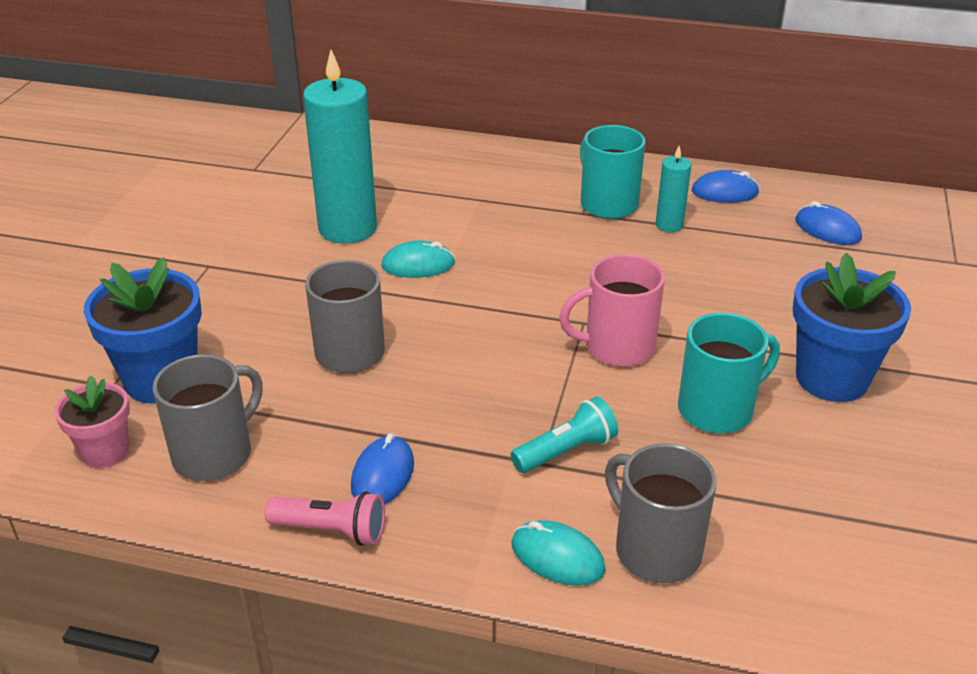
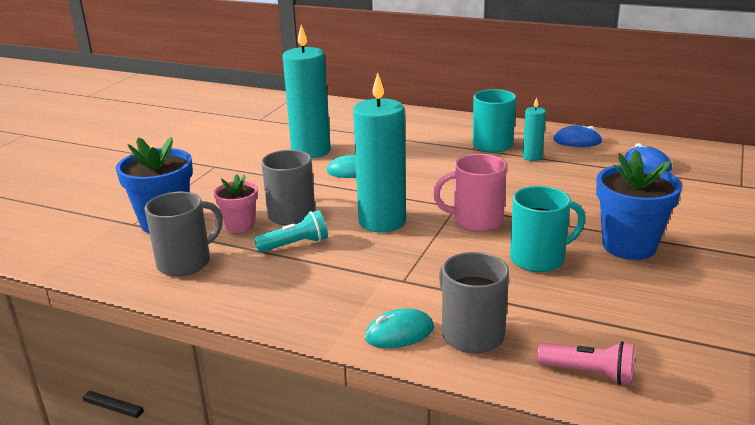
camera: 10 degrees right, 10 degrees down
pink flower pot [54,376,130,468] -> pink flower pot moved to [213,174,258,233]
pink flashlight [264,491,385,546] -> pink flashlight moved to [537,341,635,385]
blue mouse [351,433,414,504] -> none
turquoise flashlight [511,397,618,473] -> turquoise flashlight moved to [254,210,328,253]
turquoise mouse [511,520,605,586] -> turquoise mouse turned 60 degrees counterclockwise [365,308,434,348]
none -> turquoise candle [353,72,406,233]

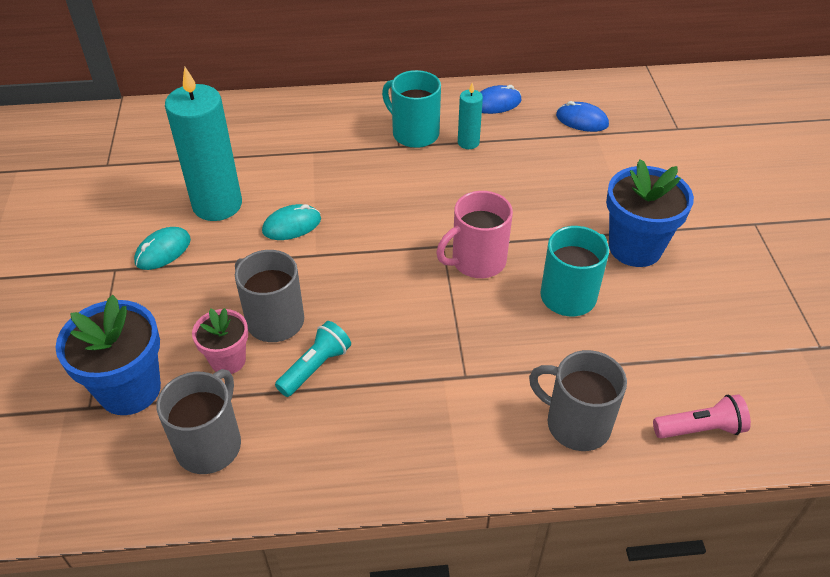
camera: 30 degrees left, 20 degrees up
turquoise candle [353,72,406,233] -> none
turquoise mouse [365,308,434,348] -> turquoise mouse moved to [134,227,191,270]

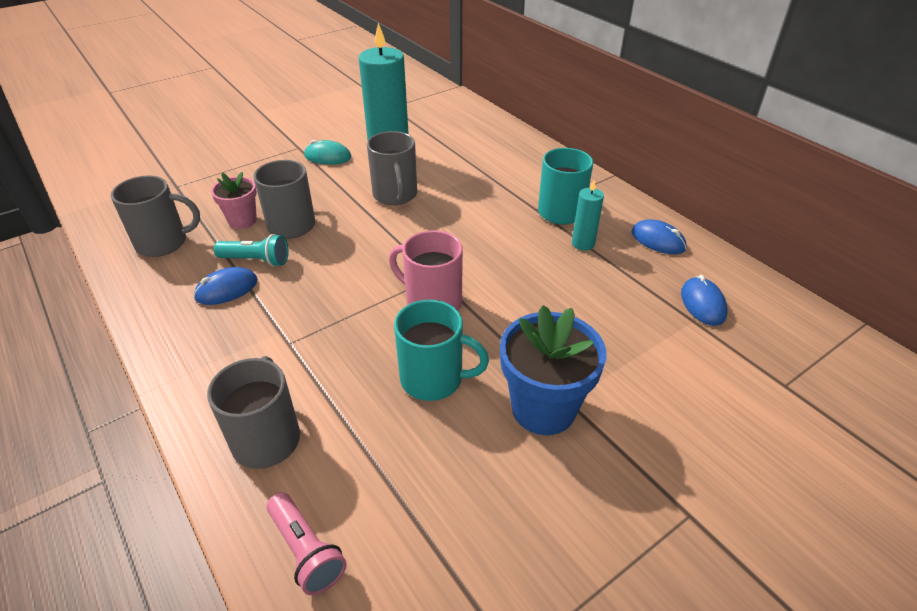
camera: 60 degrees right, 5 degrees down
blue flower pot [55,295,161,415] -> none
turquoise mouse [262,204,321,240] -> grey mug [367,131,417,205]
none -> blue mouse [194,267,258,305]

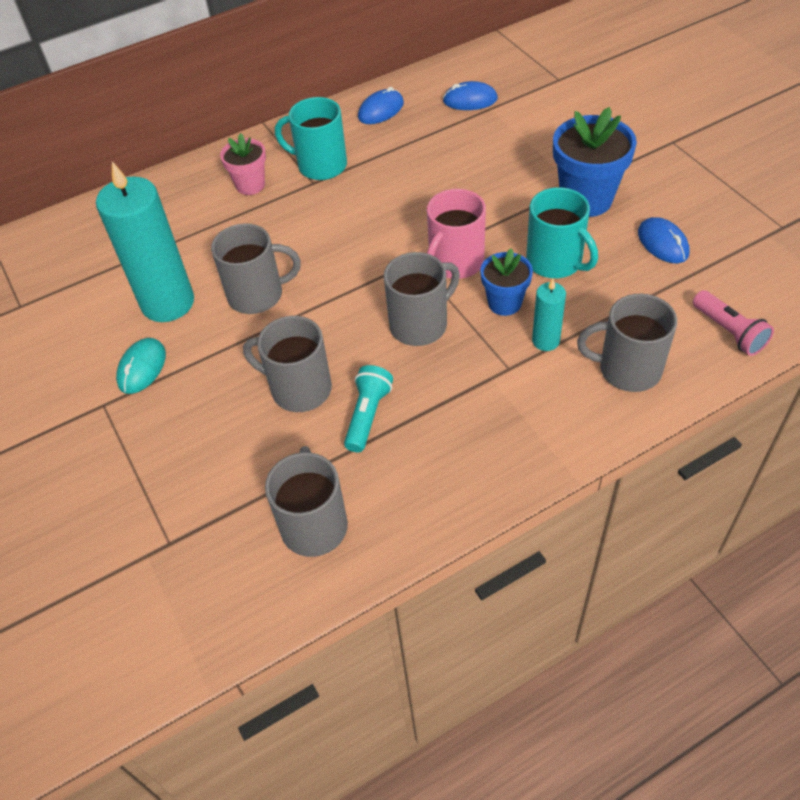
camera: 80 degrees left, 10 degrees up
blue mouse [194,267,258,305] -> blue mouse moved to [638,217,689,263]
pink flower pot [211,172,257,229] -> pink flower pot moved to [220,133,266,195]
pink flashlight [267,492,347,595] -> pink flashlight turned 90 degrees clockwise [693,290,774,356]
turquoise mug [394,300,489,401] -> turquoise mug turned 120 degrees clockwise [526,187,598,278]
turquoise candle [572,180,604,251] -> turquoise candle moved to [532,279,566,351]
none -> grey mug [384,252,460,346]
none -> blue flower pot [480,248,533,316]

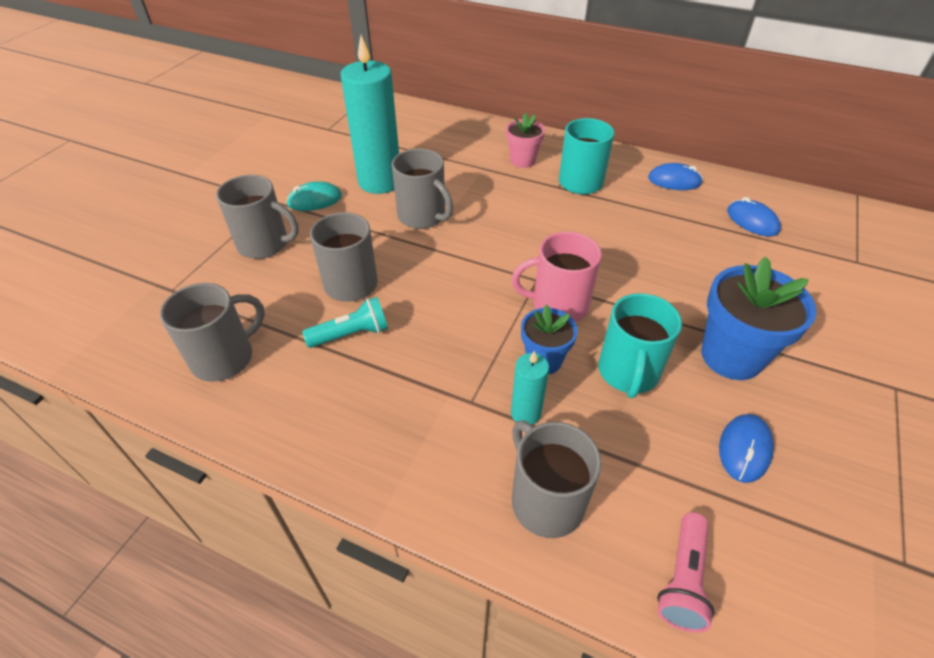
camera: 50 degrees right, 5 degrees down
grey mug [384,252,460,346] -> grey mug moved to [216,175,299,259]

